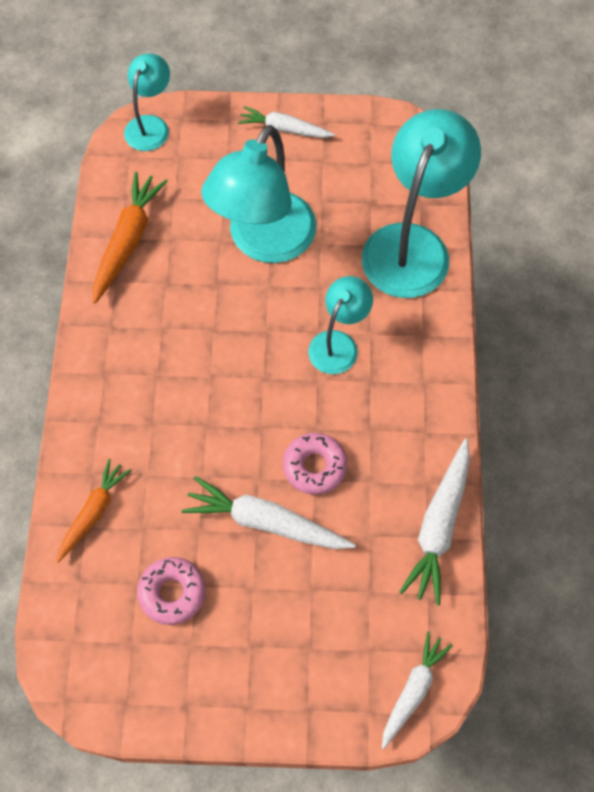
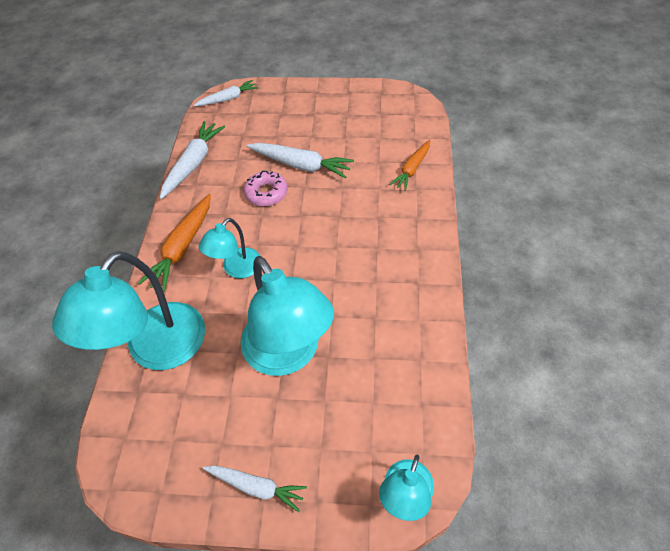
camera: 175 degrees left, 10 degrees down
orange carrot [93,172,168,304] -> orange carrot moved to [138,194,211,292]
pink donut [137,557,206,625] -> none
turquoise lamp [201,125,317,263] -> turquoise lamp turned 120 degrees clockwise [241,256,334,376]
white carrot [382,631,453,749] -> white carrot turned 150 degrees counterclockwise [194,80,258,106]

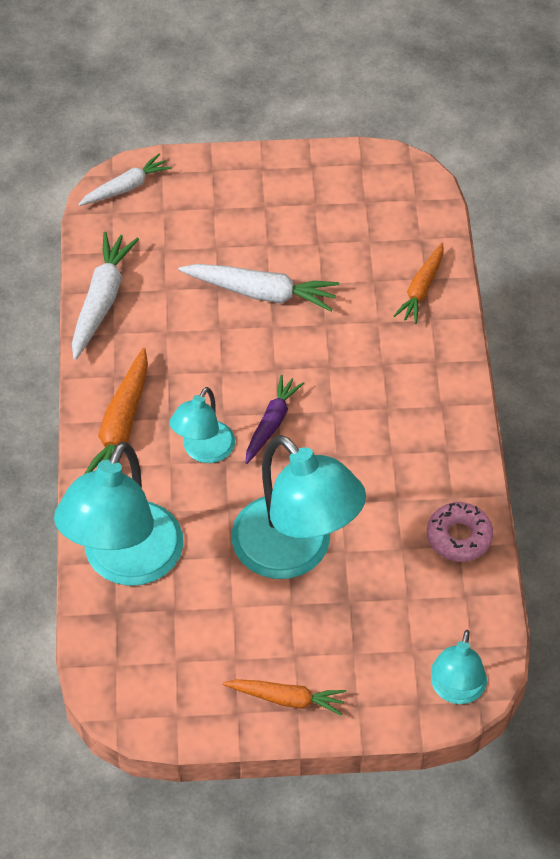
camera: 10 degrees left, 0 degrees up
white carrot [203,466,307,512] -> orange carrot [223,679,346,716]
pink donut [244,171,287,206] -> pink donut moved to [427,502,493,562]
none -> purple carrot [246,375,304,464]

